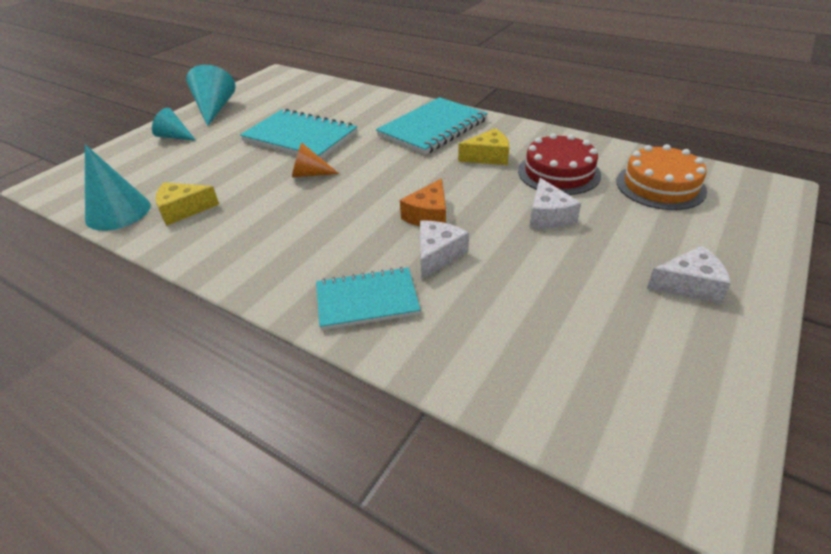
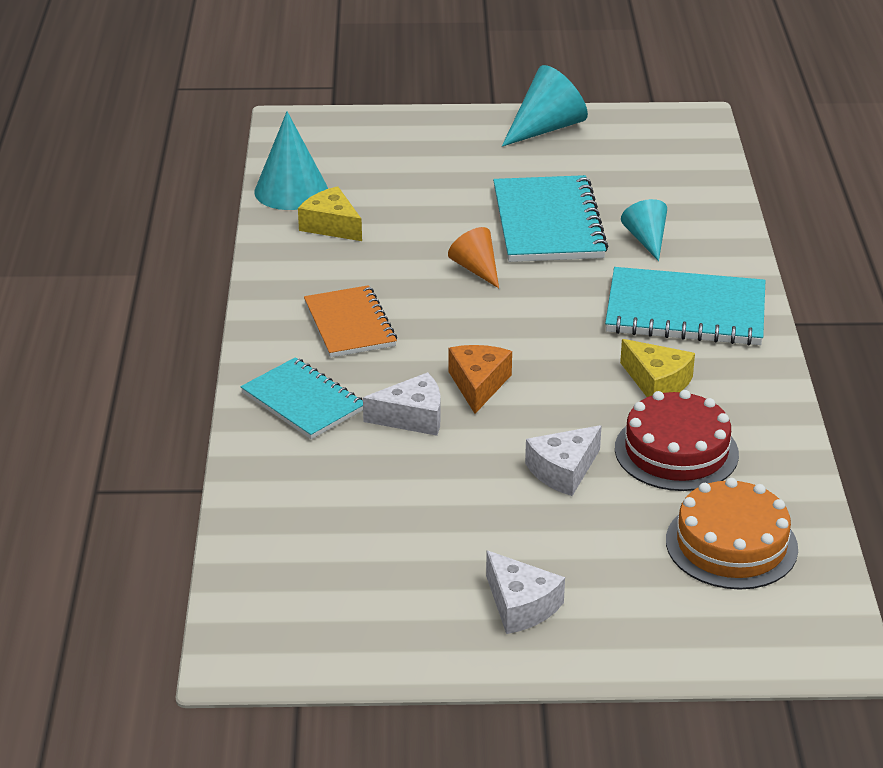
camera: 55 degrees right, 5 degrees down
turquoise cone [152,108,196,141] -> turquoise cone moved to [621,199,667,261]
orange cheese [400,178,446,226] -> orange cheese turned 105 degrees clockwise [448,345,512,414]
none -> orange notebook [304,285,397,358]

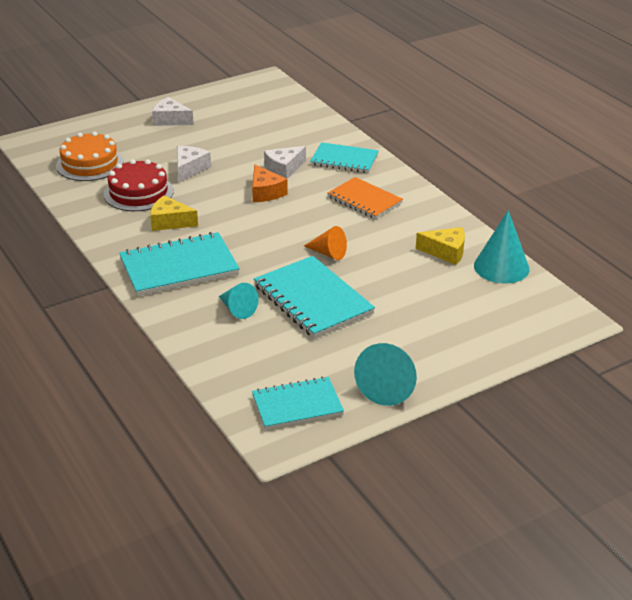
camera: 150 degrees right, 0 degrees up
none -> turquoise notebook [252,377,344,430]

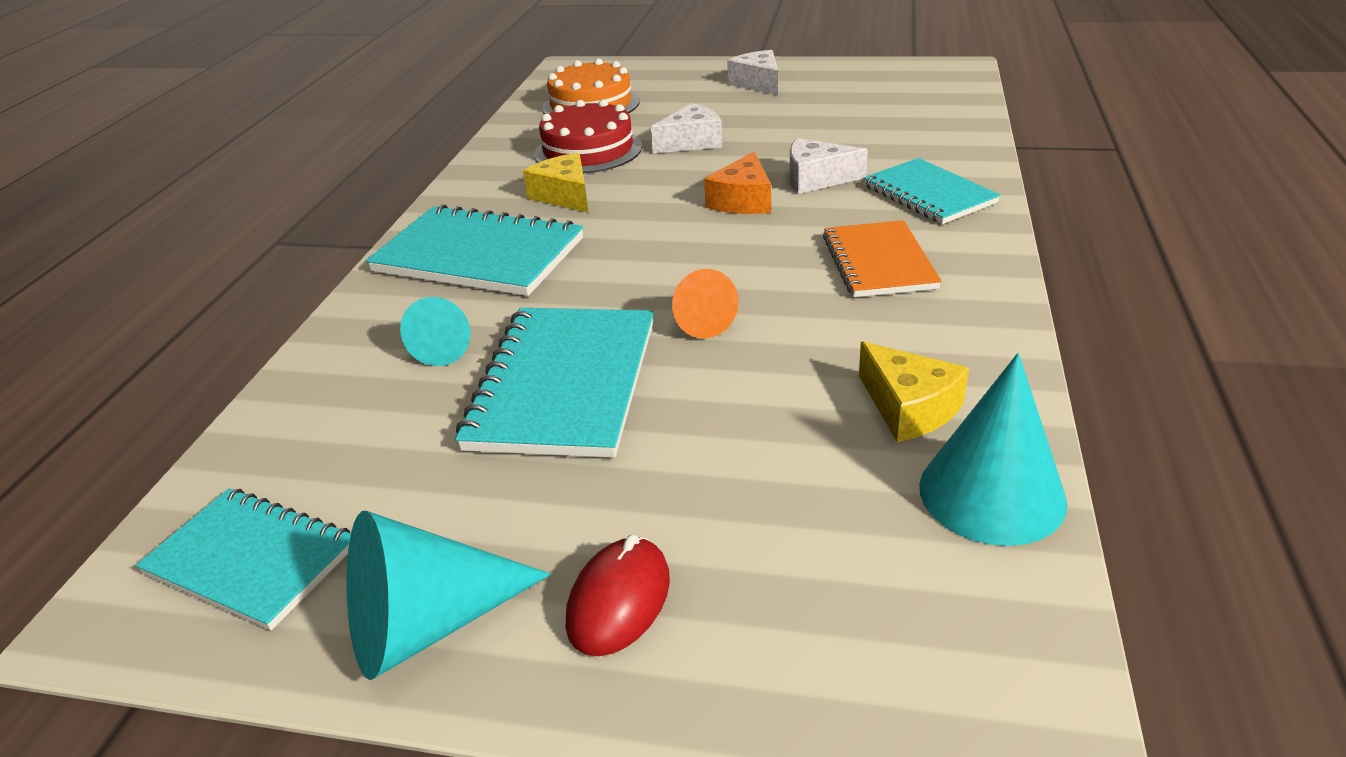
camera: 45 degrees right, 0 degrees up
none -> red mouse [566,535,670,656]

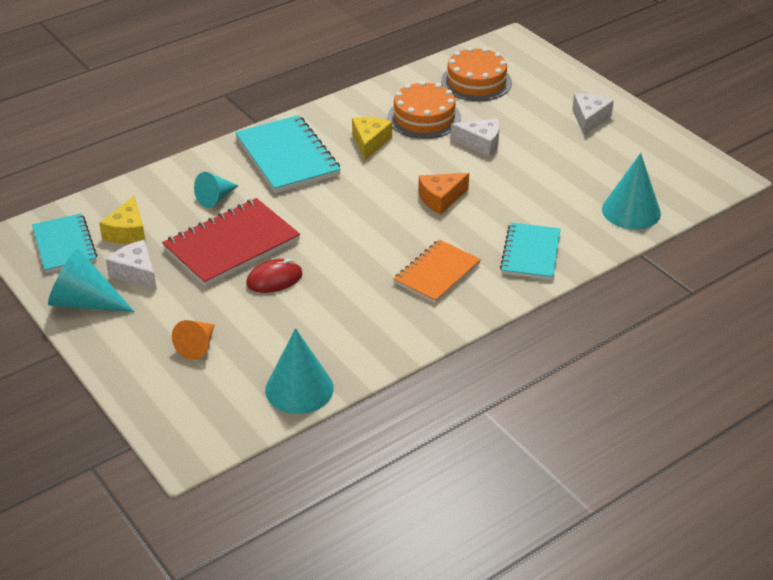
camera: 40 degrees right, 5 degrees up
turquoise notebook [455,308,654,458] -> red notebook [162,198,300,287]
red cake [534,99,642,173] -> orange cake [388,81,461,139]
red mouse [566,535,670,656] -> red mouse moved to [246,259,303,293]
orange cone [672,269,739,338] -> orange cone moved to [172,320,215,360]
white cheese [790,138,868,194] -> white cheese moved to [106,240,157,290]
yellow cheese [859,341,969,442] -> yellow cheese moved to [99,196,146,244]
none -> turquoise cone [602,153,661,230]

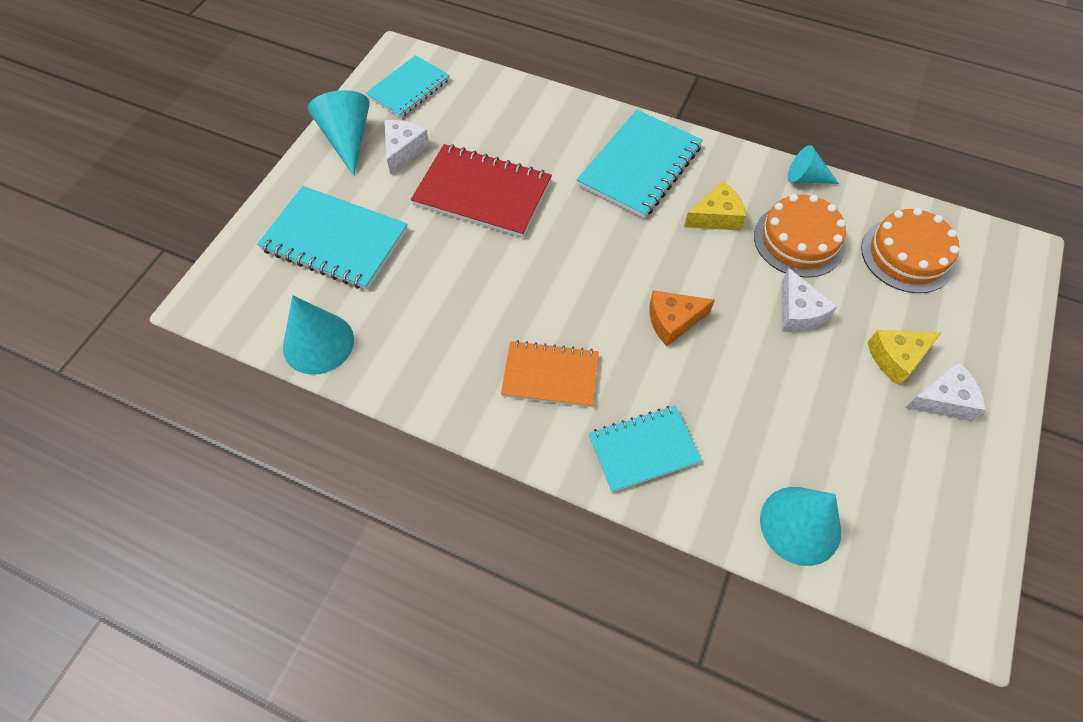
camera: 60 degrees right, 20 degrees up
yellow cheese [99,196,146,244] -> yellow cheese moved to [867,330,942,386]
orange cone [172,320,215,360] -> turquoise notebook [257,186,408,290]
turquoise cone [194,172,239,208] -> turquoise cone moved to [788,145,839,184]
red mouse [246,259,303,293] -> none
orange cheese [418,173,469,215] -> orange cheese turned 45 degrees counterclockwise [649,290,715,346]

